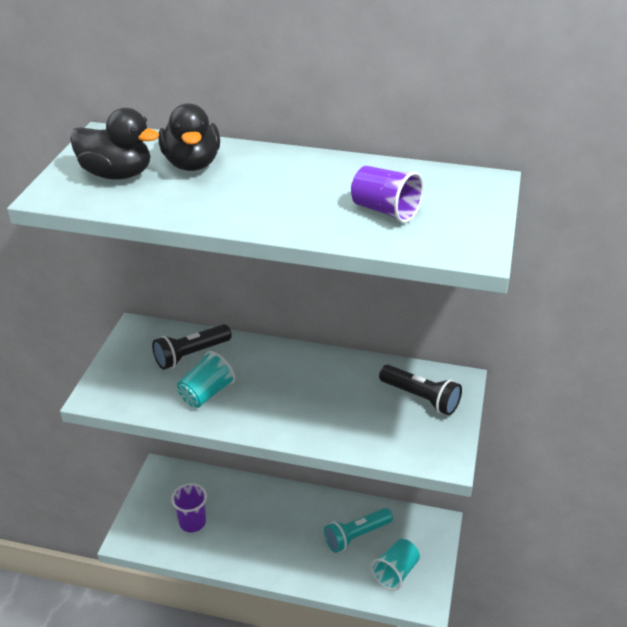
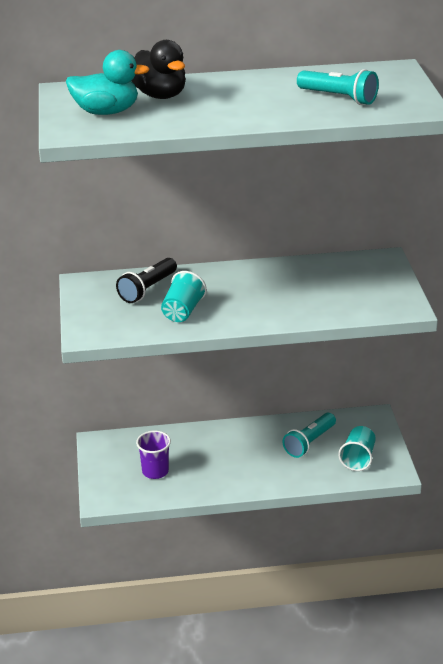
camera: 20 degrees left, 5 degrees down
black duck [70,108,159,180] -> turquoise duck [66,50,150,115]
purple cup [351,166,424,223] -> turquoise flashlight [297,69,379,105]
black flashlight [379,365,462,415] -> none

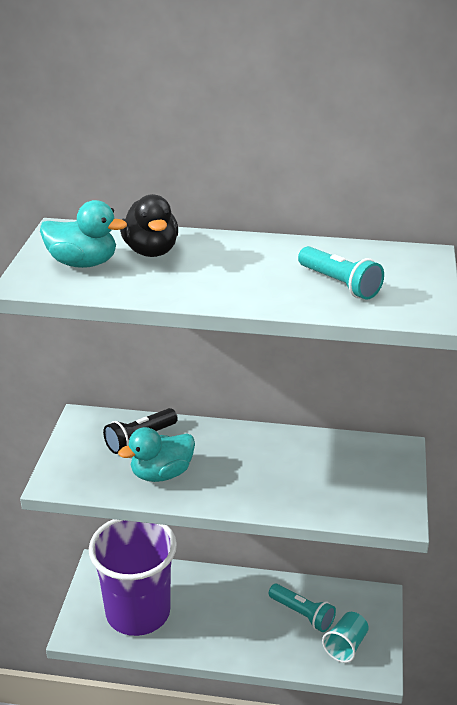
camera: 15 degrees right, 0 degrees up
purple cup [136,431,171,479] -> purple cup [89,519,177,636], size x2.40
turquoise cup [161,271,207,322] -> turquoise duck [118,427,195,482]
turquoise flashlight [283,413,336,458] -> turquoise flashlight turned 105 degrees counterclockwise [269,584,336,632]

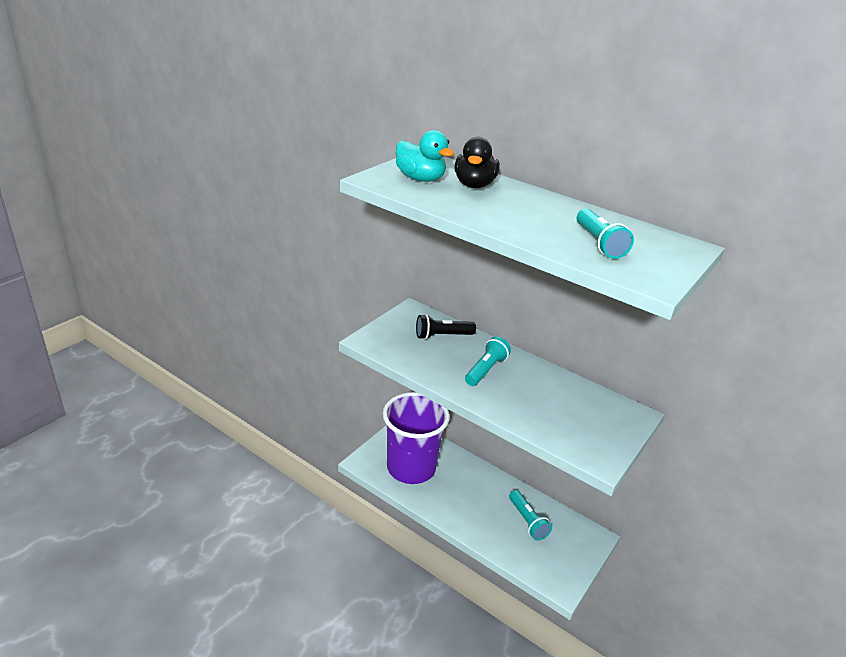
camera: 25 degrees right, 0 degrees up
turquoise duck [118,427,195,482] -> none
turquoise cup [322,612,369,663] -> none
none -> turquoise flashlight [465,336,511,386]

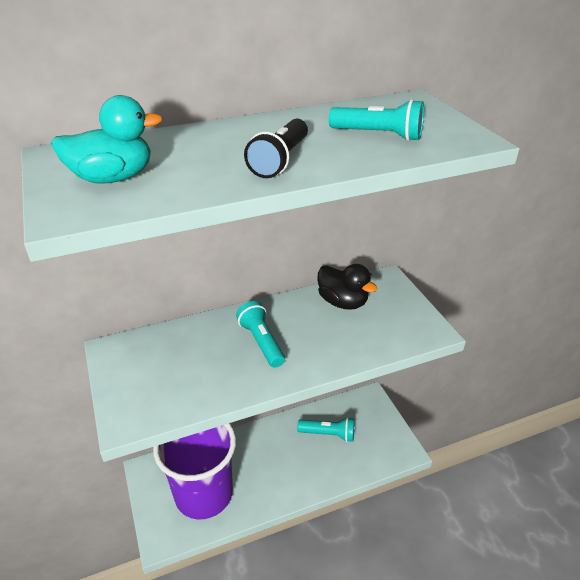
camera: 55 degrees left, 5 degrees up
black flashlight [416,314,476,340] -> black flashlight moved to [244,119,308,178]
black duck [455,137,500,188] -> black duck moved to [318,264,377,310]

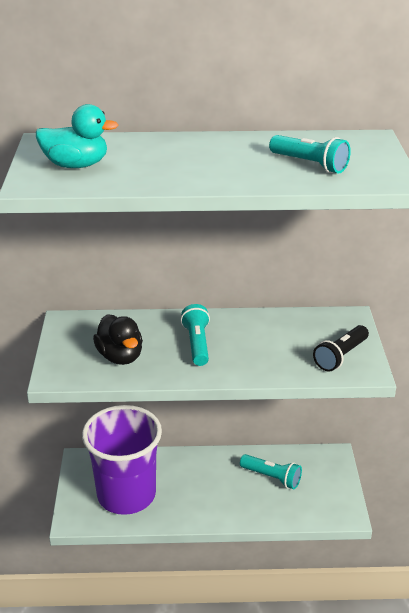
camera: 20 degrees right, 5 degrees down
black flashlight [244,119,308,178] -> black flashlight moved to [313,325,369,372]
black duck [318,264,377,310] -> black duck moved to [93,314,143,365]

